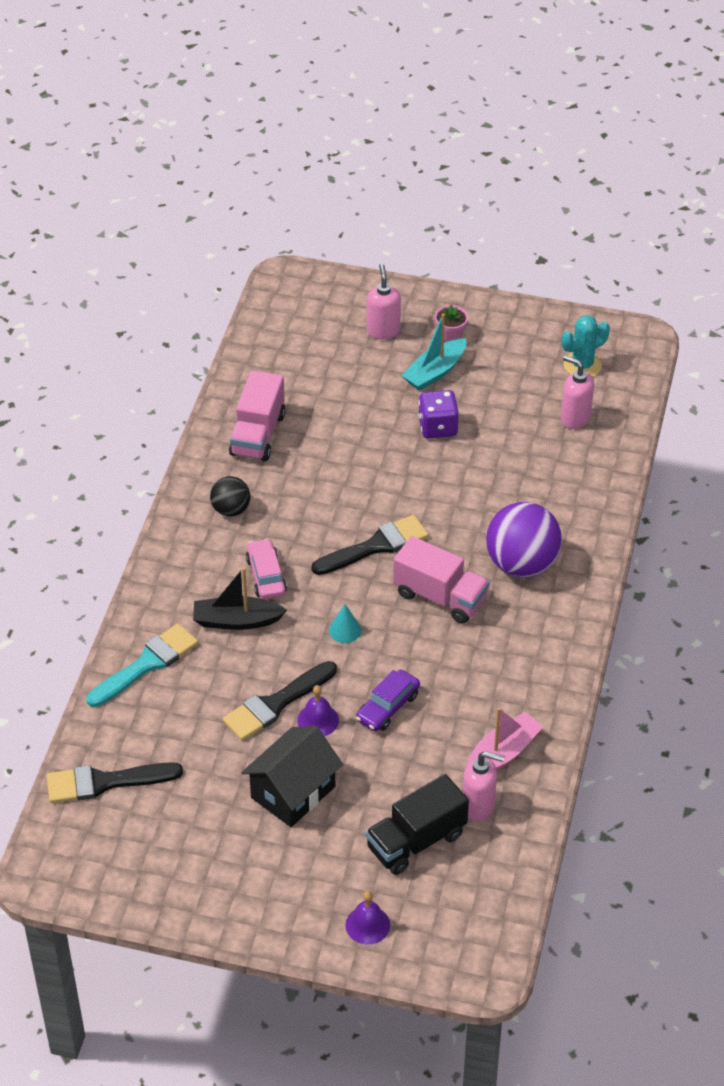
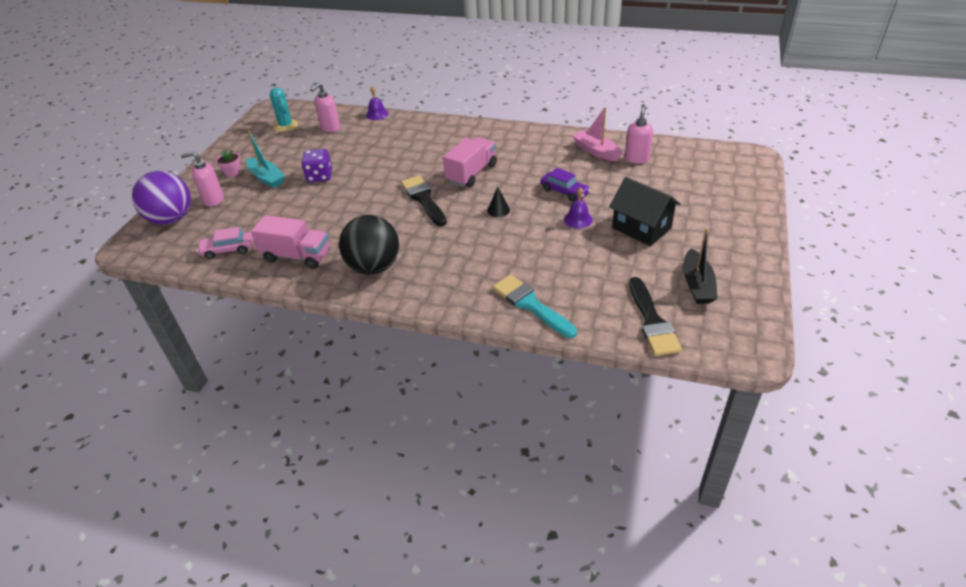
camera: 85 degrees left, 5 degrees down
black boat [193,567,287,630] -> black boat moved to [683,228,718,304]
black ball [210,476,250,516] -> black ball [339,215,399,275], size x1.83
black brush [222,661,337,741] -> none
pink car [246,538,287,600] -> pink car moved to [197,227,254,259]
turquoise cone [329,604,361,643] -> black cone [487,187,510,217]
purple bell [345,891,390,945] -> purple bell moved to [366,86,389,120]
black truck [365,774,469,875] -> none
purple ball [486,502,562,578] -> purple ball moved to [132,171,191,225]

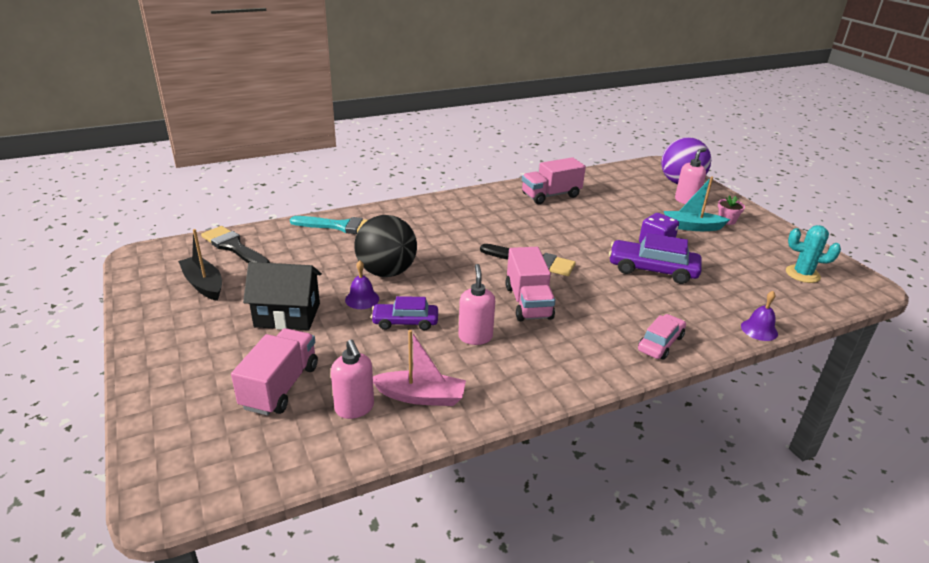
camera: 135 degrees right, 10 degrees down
pink car [197,227,254,259] -> pink car moved to [638,314,686,360]
pink soap dispenser [310,83,340,132] -> pink soap dispenser moved to [458,264,495,345]
black ball [339,215,399,275] -> black ball moved to [354,215,417,277]
black cone [487,187,510,217] -> none
none -> pink truck [231,328,318,416]
none -> purple car [609,233,702,284]

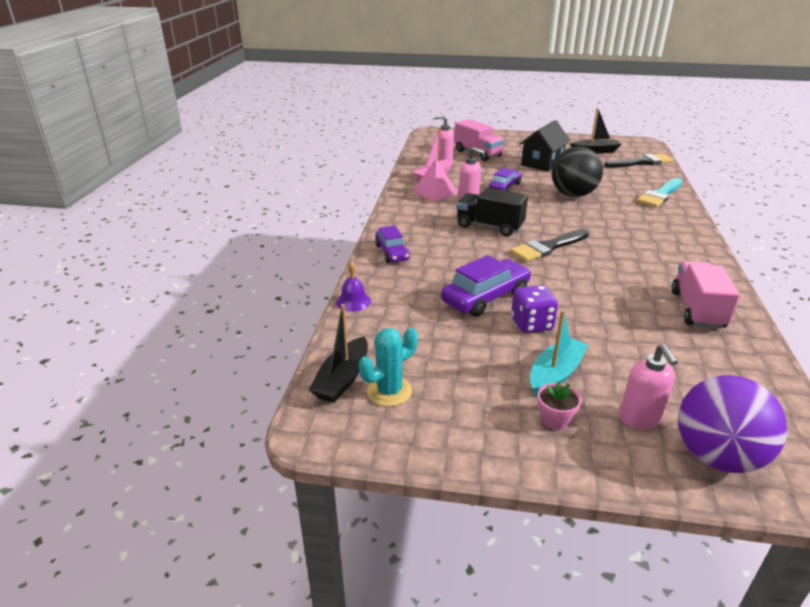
camera: 125 degrees right, 0 degrees up
purple bell [345,260,379,309] -> none
pink truck [505,247,555,321] -> black truck [457,187,528,236]
pink car [638,314,686,360] -> purple car [375,225,410,263]
none -> black boat [309,304,368,403]
none -> pink pyramid [412,158,458,202]

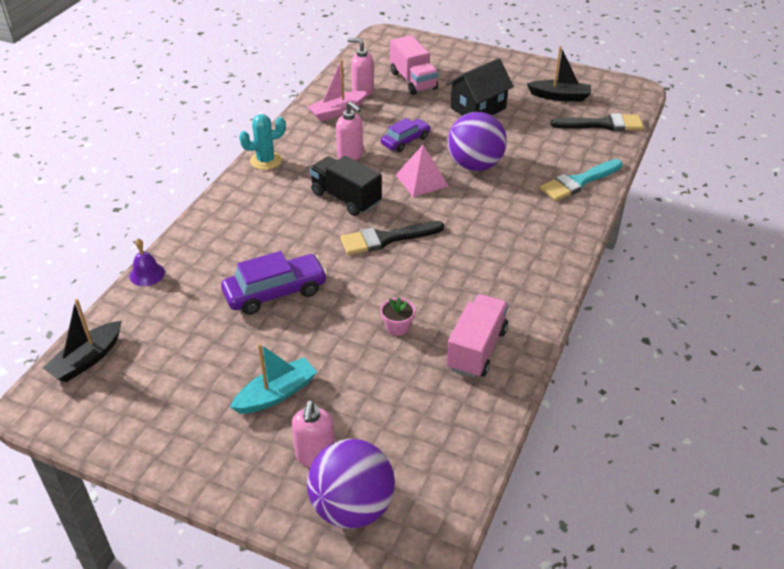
camera: 15 degrees right, 10 degrees up
turquoise cactus [359,328,418,406] -> turquoise cactus moved to [239,114,286,170]
purple car [375,225,410,263] -> none
pink pyramid [412,158,458,202] -> pink pyramid moved to [396,145,449,197]
purple dice [511,285,558,333] -> none
pink flower pot [537,381,582,430] -> pink flower pot moved to [380,297,415,336]
black ball [552,146,603,197] -> purple ball [448,112,507,171]

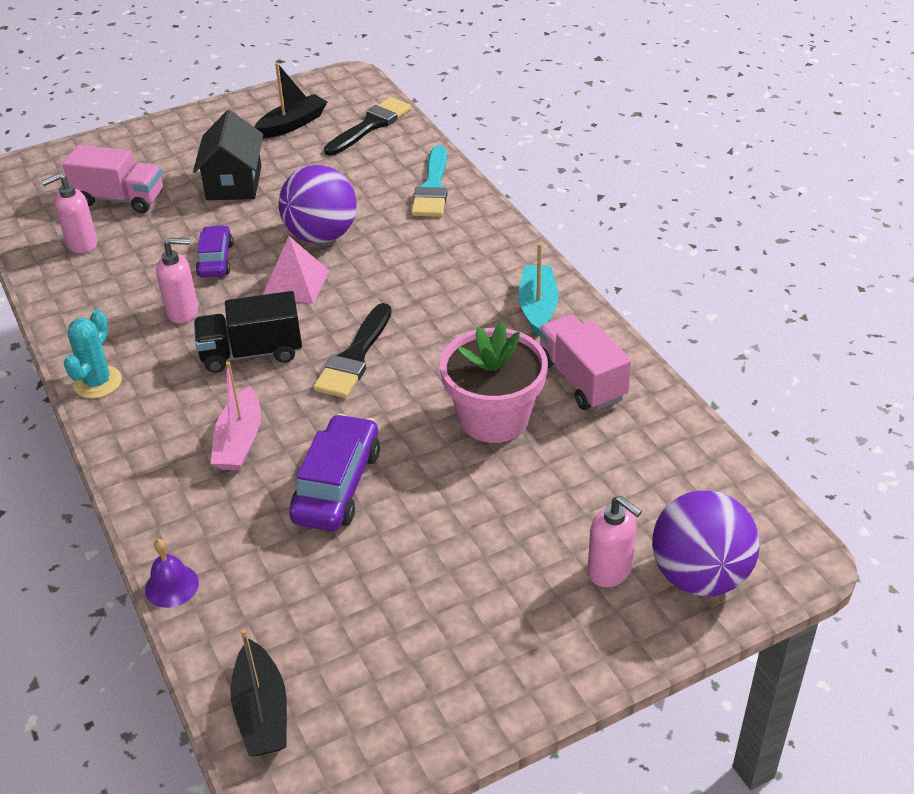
camera: 50 degrees left, 0 degrees up
turquoise boat [230,343,317,414] -> turquoise boat moved to [518,243,559,336]
pink boat [308,59,367,121] -> pink boat moved to [211,361,261,471]
pink flower pot [380,297,415,336] -> pink flower pot [440,322,548,443], size x2.35

